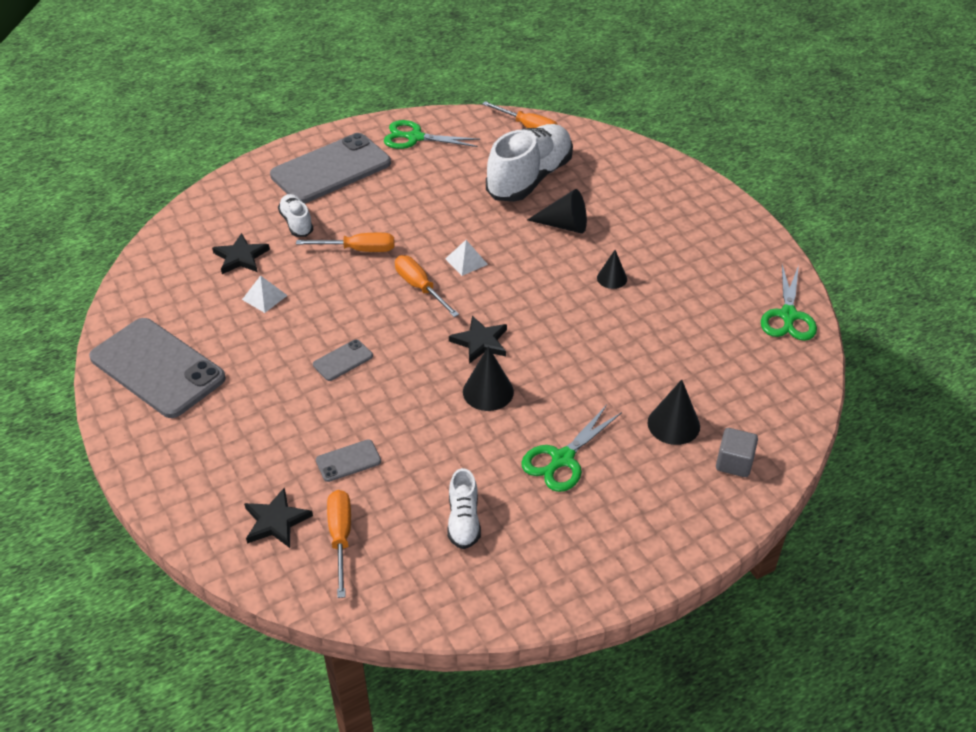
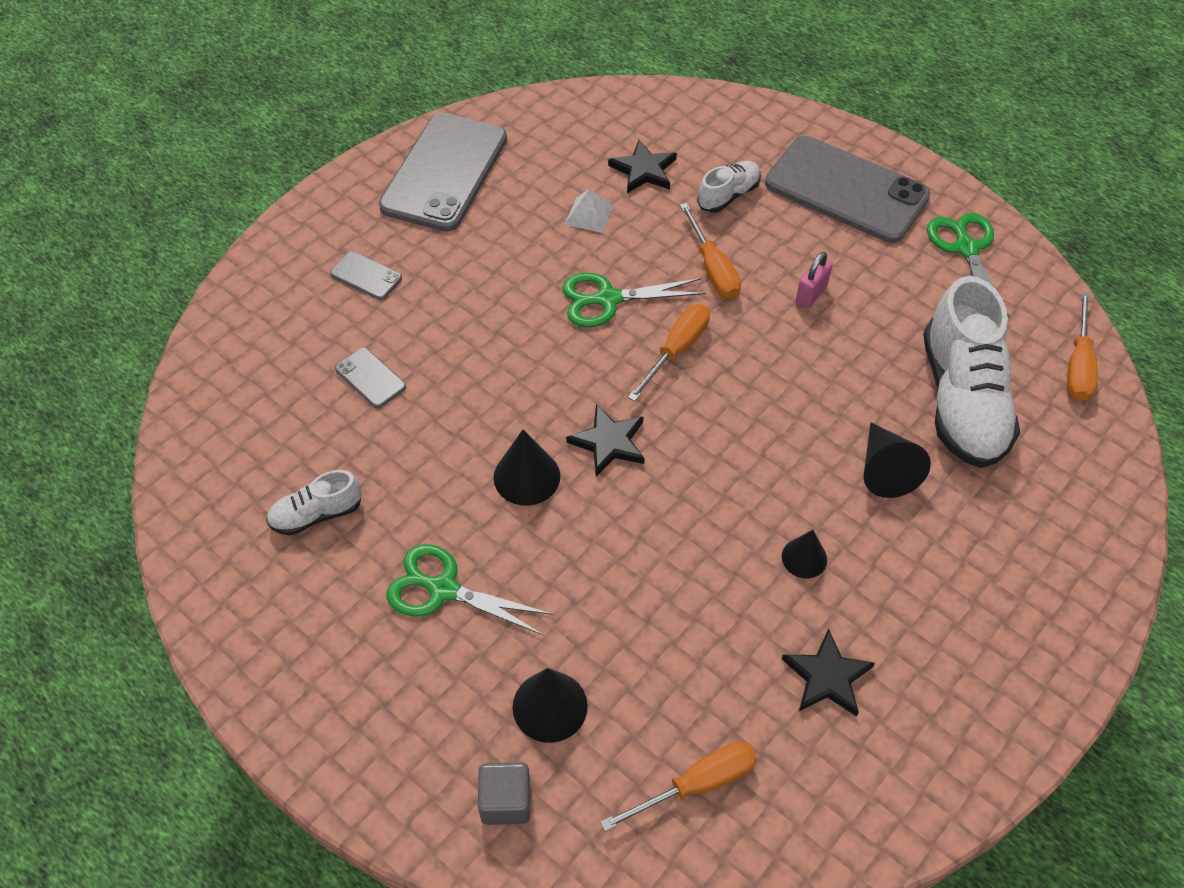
camera: 70 degrees right, 10 degrees up
black star [244,487,313,548] -> black star moved to [782,629,875,717]
grey phone [313,339,373,381] -> grey phone moved to [330,251,402,300]
orange screwdriver [327,490,351,598] -> orange screwdriver moved to [600,741,757,832]
white pyramid [445,240,488,276] -> none
white shoe [486,124,573,202] -> white shoe turned 75 degrees clockwise [923,276,1020,468]
green scissors [761,265,817,341] -> green scissors moved to [562,273,706,327]
none -> pink padlock [795,252,833,309]

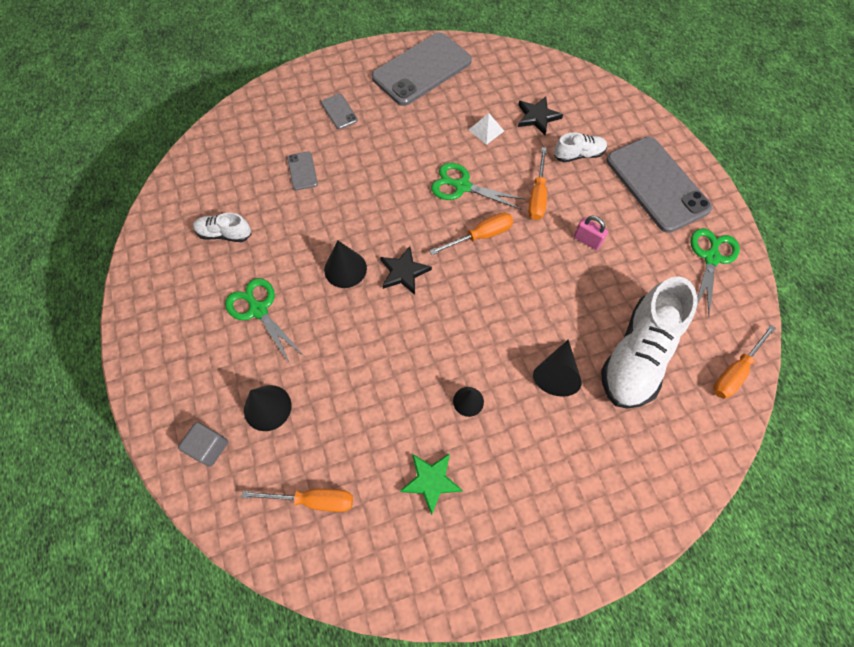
camera: 30 degrees right, 10 degrees up
black star [782,629,875,717] -> green star [400,453,463,515]
pink padlock [795,252,833,309] -> pink padlock turned 60 degrees clockwise [574,216,608,250]

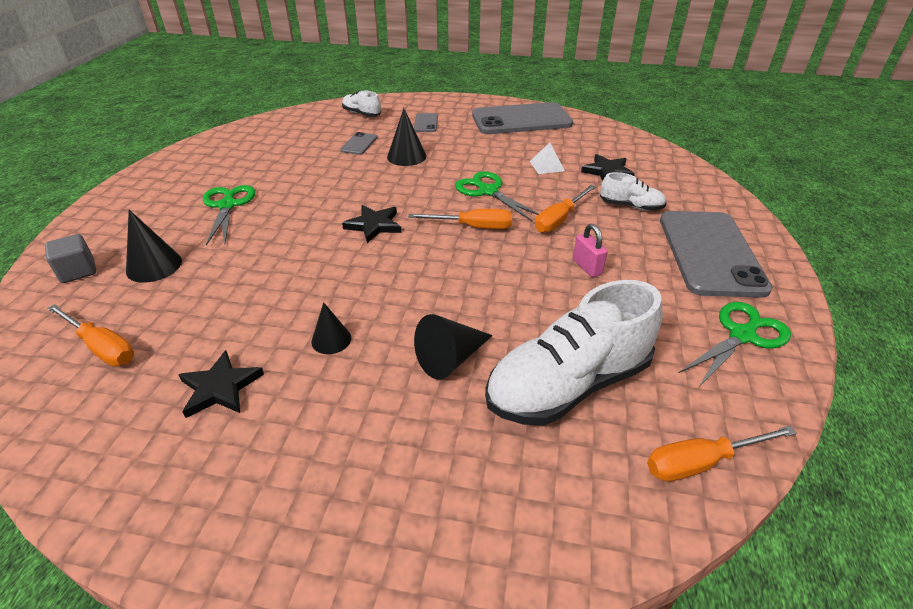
camera: 30 degrees right, 25 degrees down
white shoe [193,213,251,242] -> white shoe moved to [342,91,381,117]
black cone [324,240,367,288] -> black cone moved to [387,108,427,166]
green star [400,453,463,515] -> black star [178,350,264,418]

